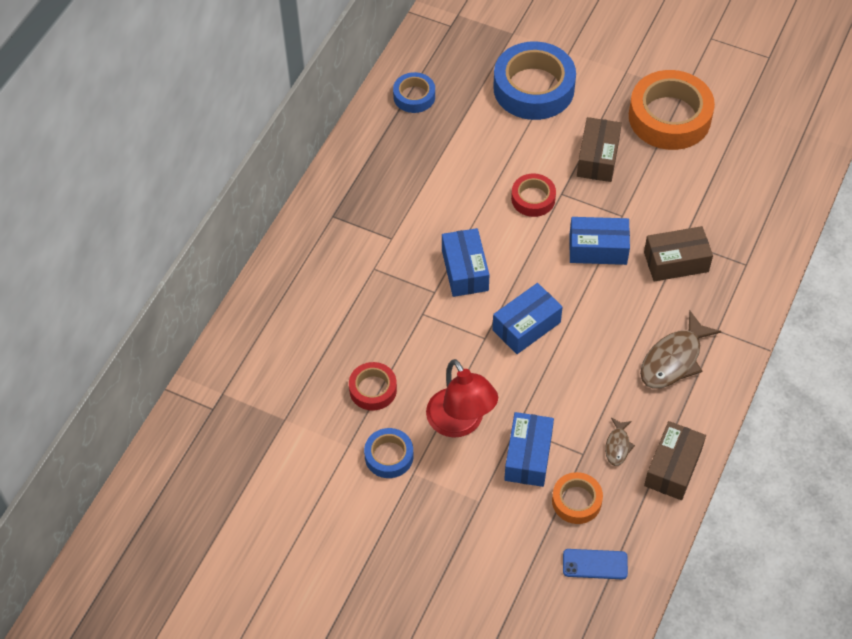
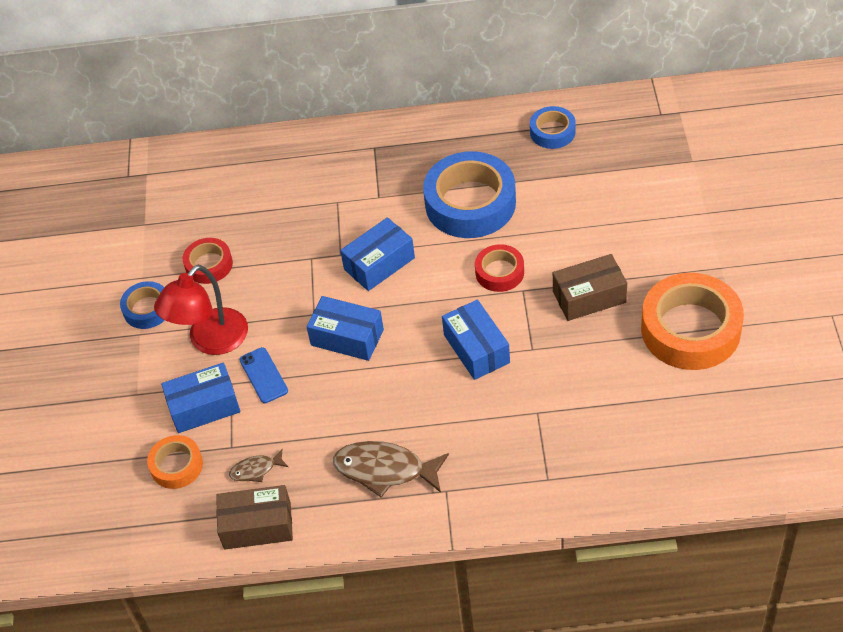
camera: 65 degrees right, 5 degrees down
blue tape [493,41,576,120] -> blue tape moved to [423,151,516,238]
blue phone [563,549,628,580] -> blue phone moved to [239,347,288,403]
brown box [644,226,713,281] -> none

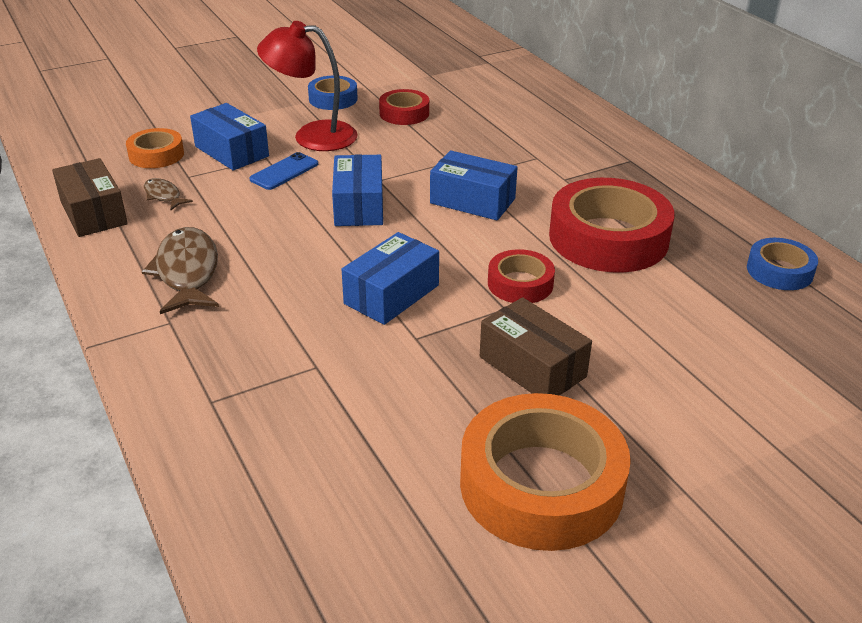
camera: 60 degrees right, 15 degrees down
blue tape [423,151,516,238] -> red tape [549,178,675,273]

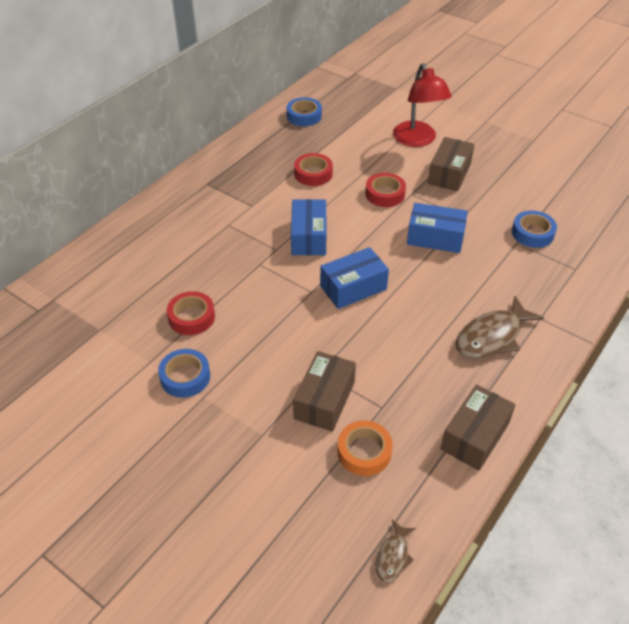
camera: 115 degrees left, 10 degrees up
brown fish [144,178,193,210] -> brown fish moved to [376,520,416,582]
blue box [190,103,269,171] -> brown box [293,351,356,432]
blue phone [249,152,318,190] -> none
red lamp [257,21,358,151] -> red lamp moved to [393,63,452,147]
orange tape [460,393,631,551] -> none
red tape [549,178,675,273] -> red tape [294,153,333,186], size x0.52
none -> blue tape [512,211,557,248]

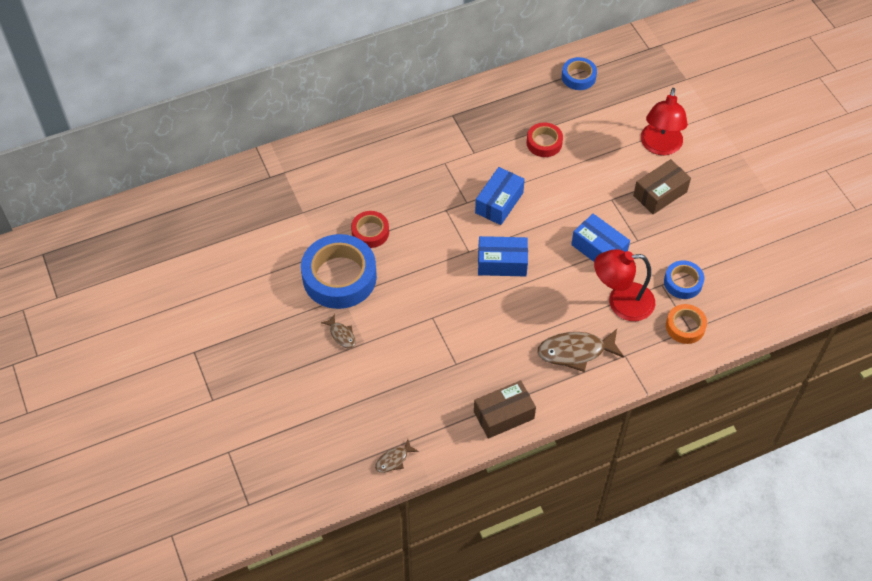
camera: 30 degrees right, 10 degrees up
blue tape [158,349,210,398] -> blue tape [301,234,377,309], size x1.93
brown box [293,351,356,432] -> none
orange tape [338,421,393,476] -> orange tape moved to [666,304,707,344]
red tape [365,173,406,207] -> none
none -> brown fish [321,314,356,349]
none -> red lamp [594,249,655,321]

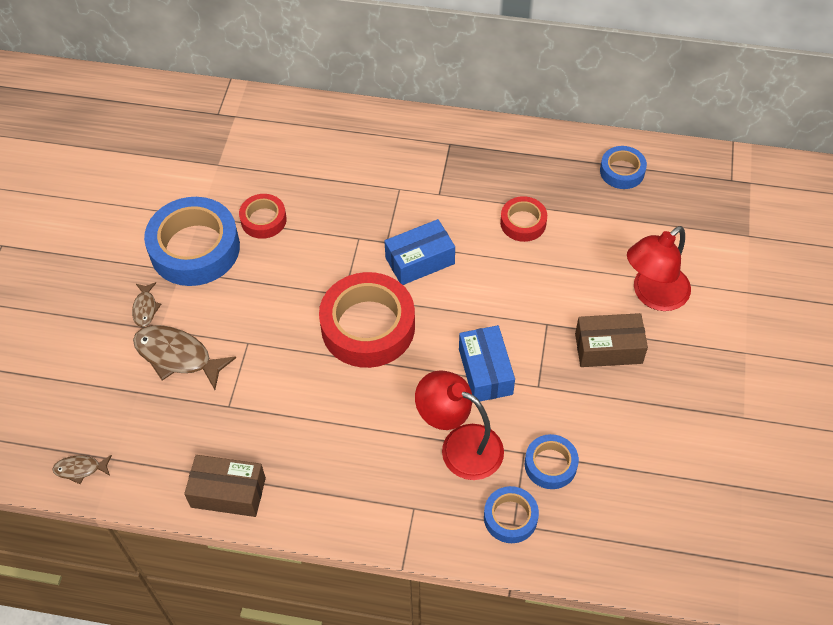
camera: 35 degrees right, 0 degrees up
blue box [478,236,528,276] -> red tape [319,272,415,368]
brown fish [537,329,624,372] -> brown fish moved to [133,325,236,390]
orange tape [666,304,707,344] -> blue tape [484,486,539,543]

